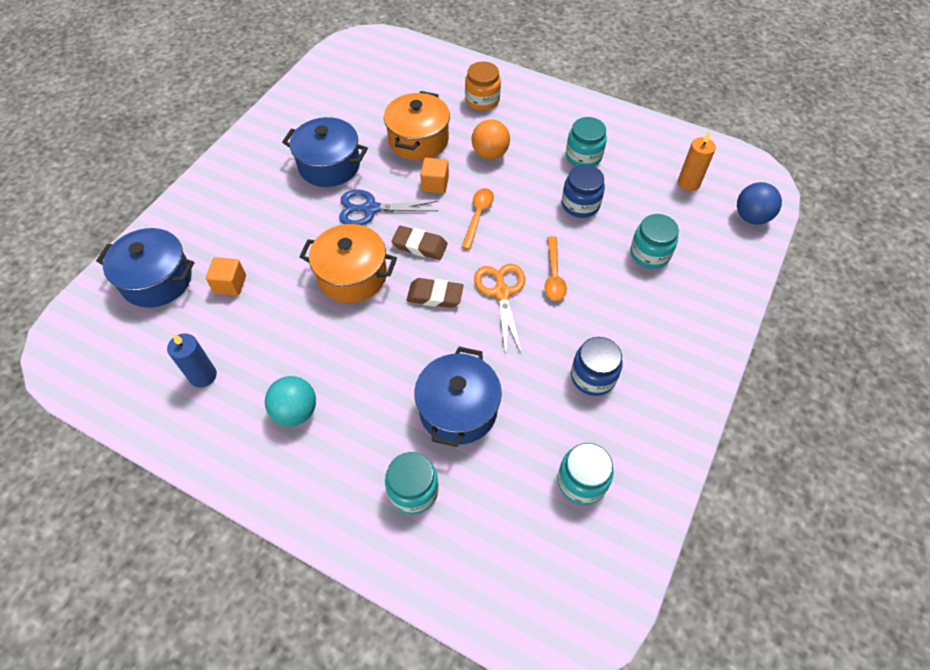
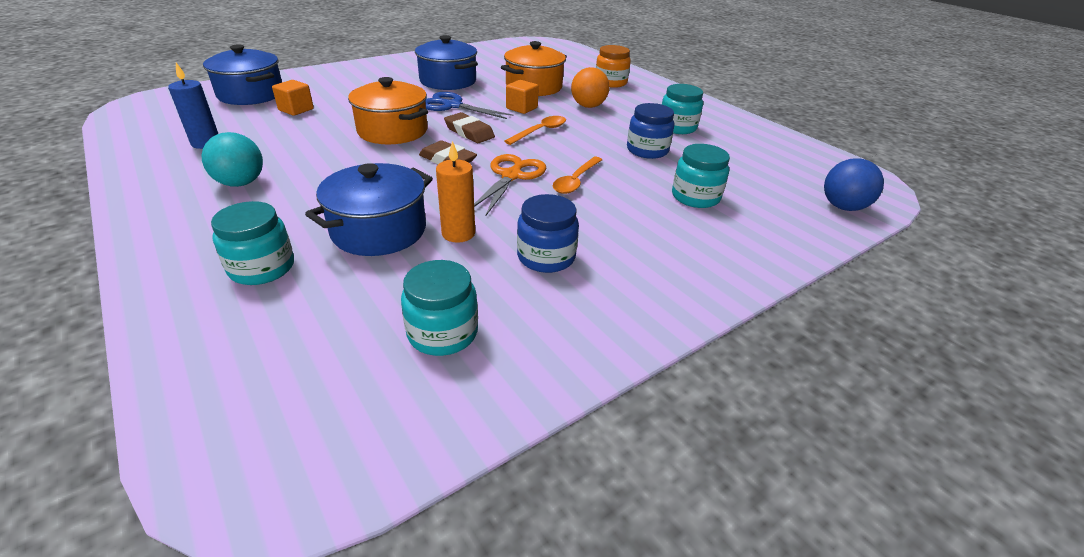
camera: 25 degrees right, 20 degrees down
orange candle [678,131,716,191] -> orange candle moved to [436,141,475,243]

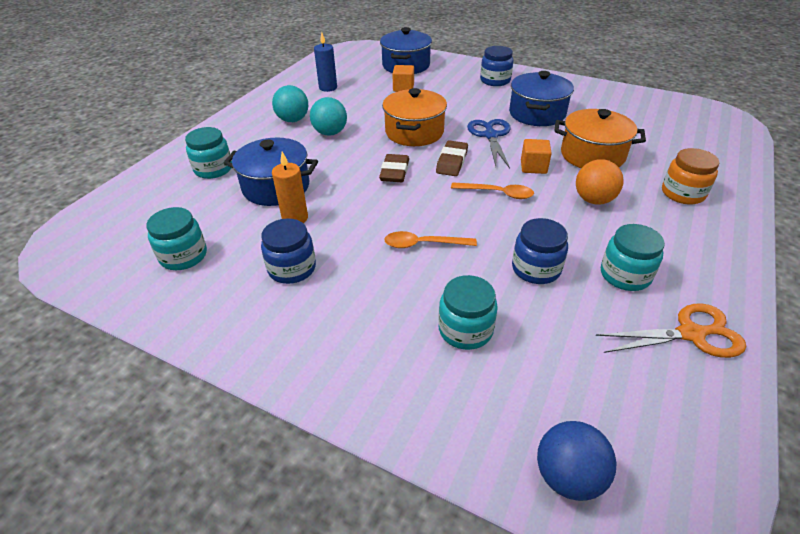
camera: 65 degrees right, 5 degrees up
orange scissors [474,154,546,217] -> orange scissors moved to [596,303,746,358]
none -> turquoise ball [310,97,347,136]
none -> blue jar [480,46,513,86]

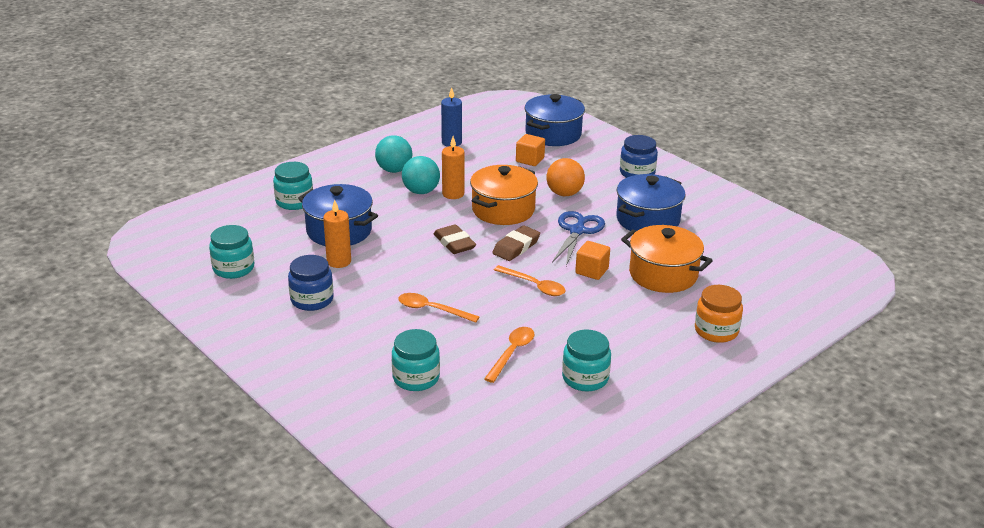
camera: 20 degrees right, 10 degrees down
brown eraser [379,154,409,182] -> brown eraser turned 60 degrees counterclockwise [434,224,476,254]
blue jar [512,218,568,284] -> orange spoon [484,327,534,383]
blue ball [537,421,616,501] -> none
orange ball [576,159,624,205] -> orange ball moved to [547,158,585,196]
orange scissors [596,303,746,358] -> none
none -> orange candle [442,136,464,199]

